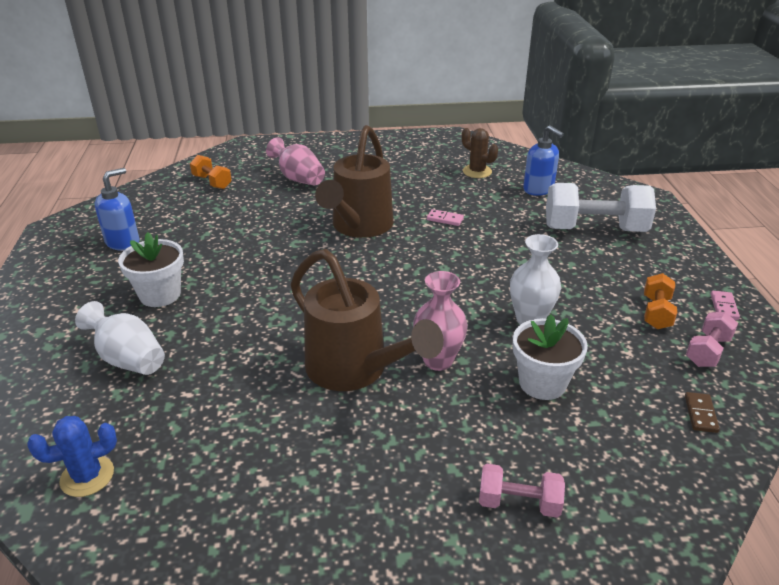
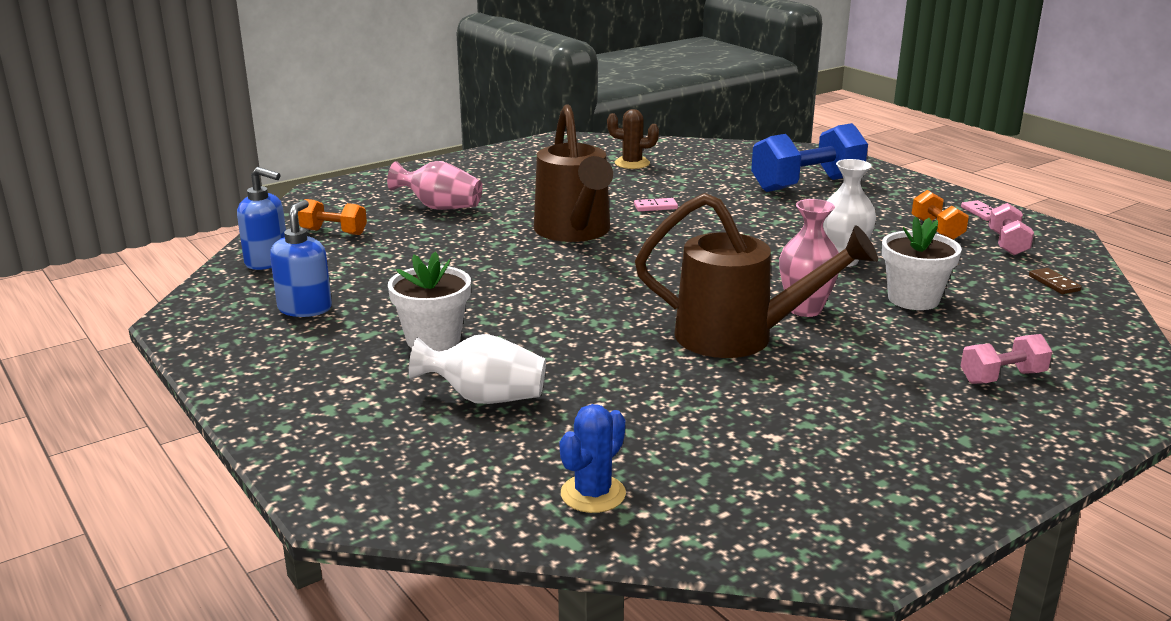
camera: 30 degrees left, 10 degrees down
blue soap dispenser [523,125,564,196] -> blue soap dispenser moved to [237,167,286,270]
white dumbbell [546,183,656,232] -> blue dumbbell [751,123,868,192]

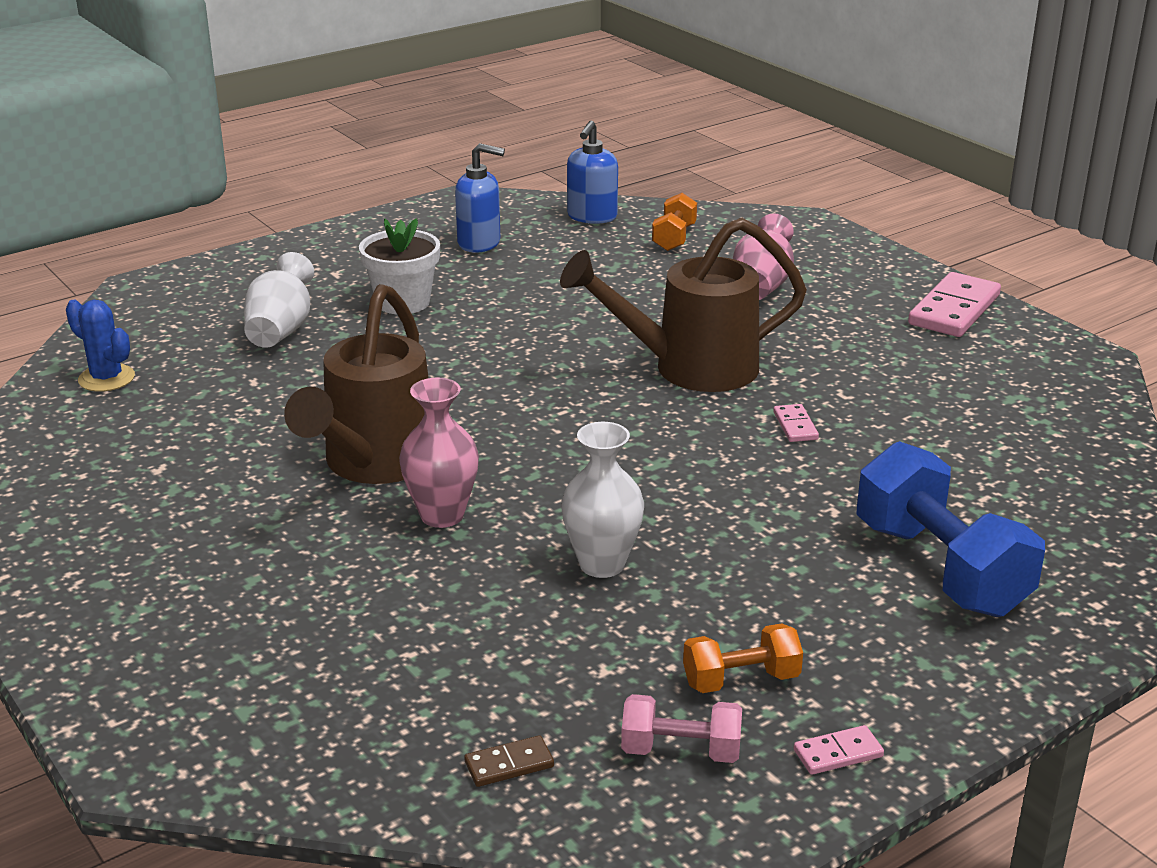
camera: 90 degrees right, 5 degrees up
brown cactus [607,109,659,169] -> none
white flower pot [882,217,962,310] -> none
pink dumbbell [961,334,1052,384] -> none
none -> pink domino [908,272,1001,337]

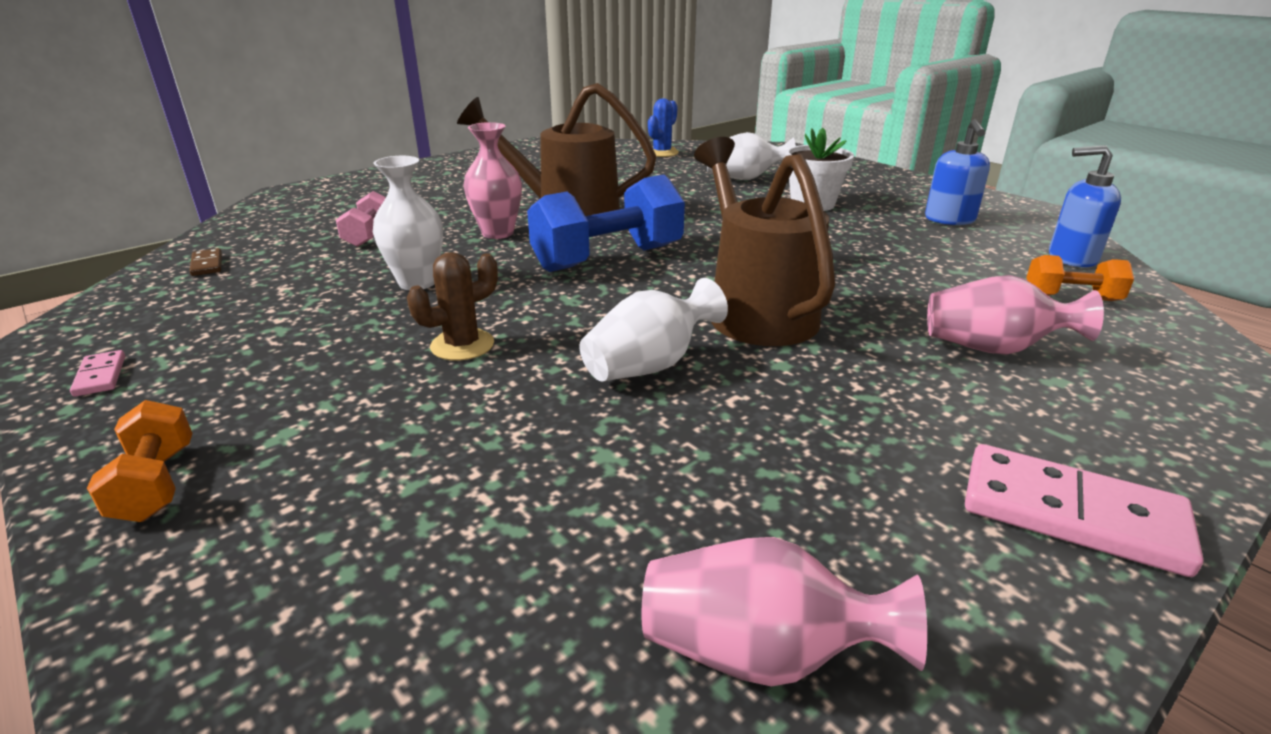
camera: 85 degrees right, 0 degrees up
pink dumbbell [621,694,742,763] -> pink dumbbell moved to [336,191,386,247]
orange dumbbell [683,623,803,693] -> orange dumbbell moved to [87,400,192,522]
pink domino [774,404,819,442] -> white vase [580,278,728,381]
blue dumbbell [856,441,1045,617] -> blue dumbbell moved to [527,174,685,272]
none -> brown cactus [407,252,498,361]
none -> pink vase [642,537,927,687]

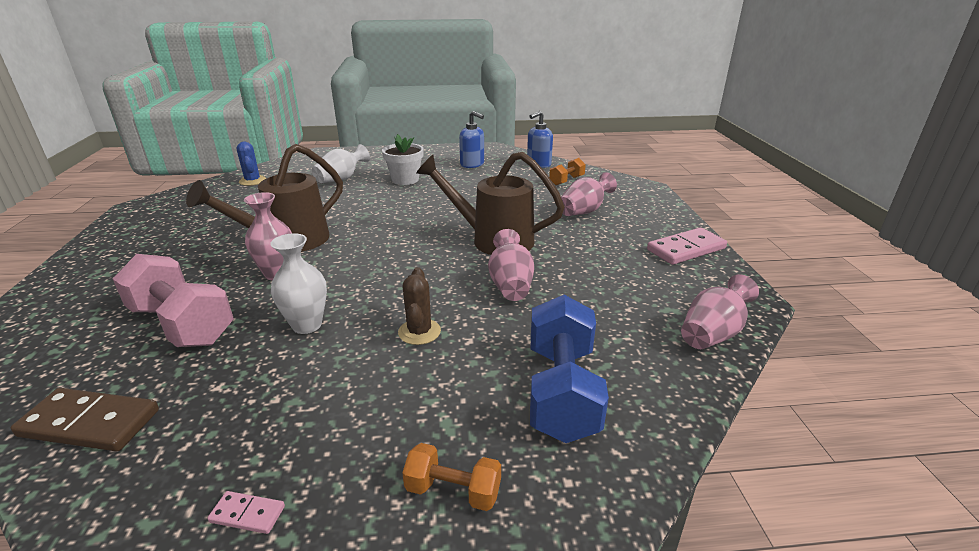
camera: 55 degrees left, 0 degrees up
brown domino [190,248,222,276] -> brown domino [11,388,159,451], size x2.11
pink dumbbell [336,191,386,247] -> pink dumbbell [113,254,234,347], size x1.94
blue dumbbell [527,174,685,272] -> blue dumbbell moved to [530,295,609,443]
white vase [580,278,728,381] -> pink vase [488,229,534,301]

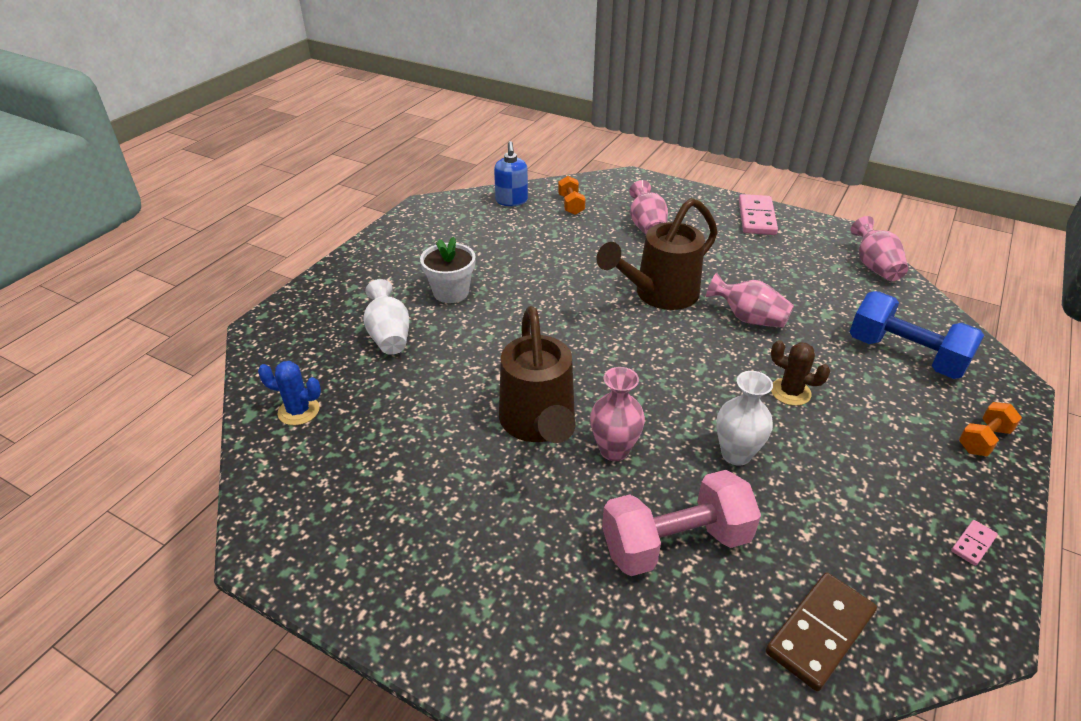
camera: 55 degrees left, 10 degrees up
blue soap dispenser [459,111,484,168] -> none

